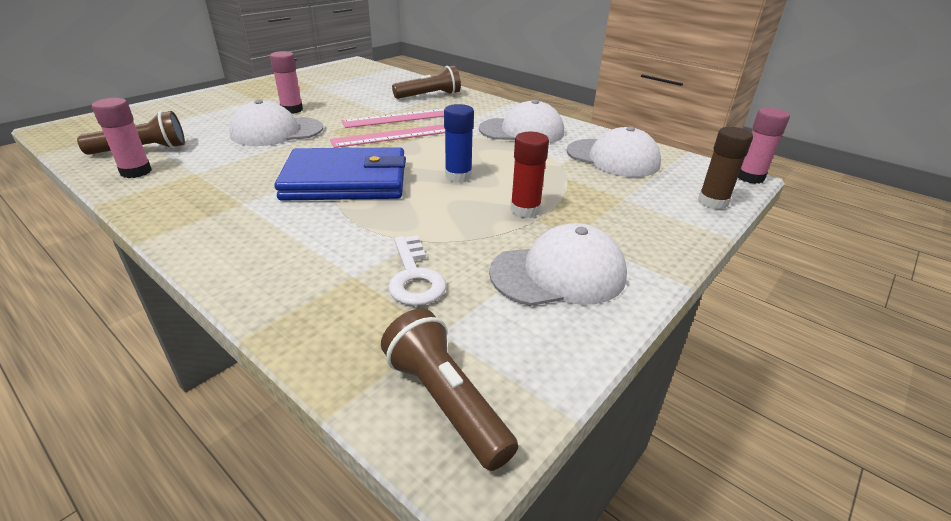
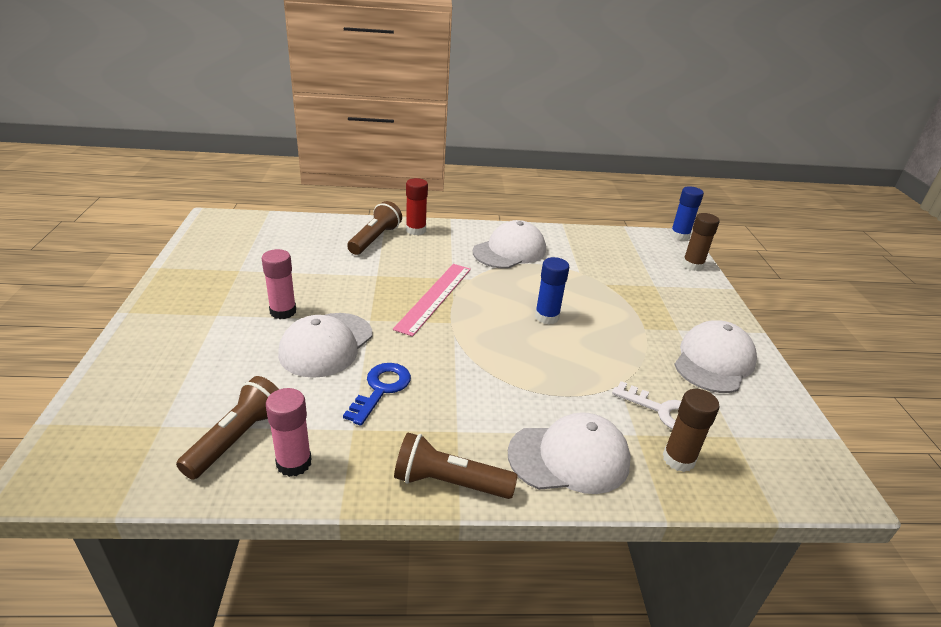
camera: 45 degrees left, 0 degrees up
blue wallet [274,147,406,201] -> none
pink ruler [341,108,445,128] -> none
brown flashlight [381,309,518,471] -> brown flashlight moved to [394,432,518,499]
red glue stick [510,132,549,218] -> red glue stick moved to [406,178,428,235]
white cap [567,126,661,177] -> white cap moved to [508,412,631,494]
pink glue stick [738,108,790,184] -> blue glue stick [670,186,704,241]
none -> blue key [343,363,411,426]
none -> brown glue stick [663,389,720,472]

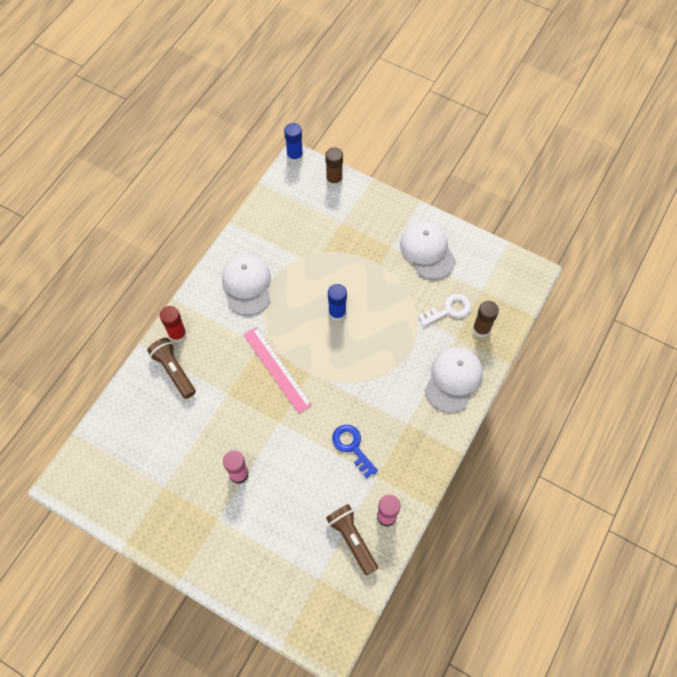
camera: 55 degrees left, 30 degrees up
white cap [278,313,373,378] -> none
brown flashlight [394,432,518,499] -> none

